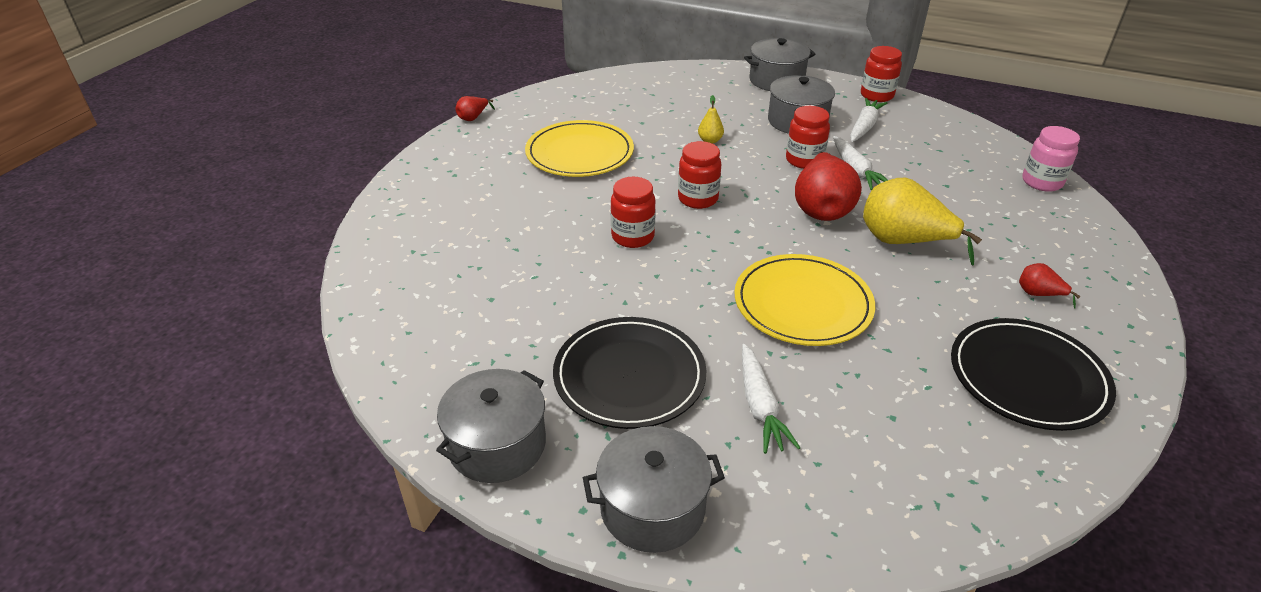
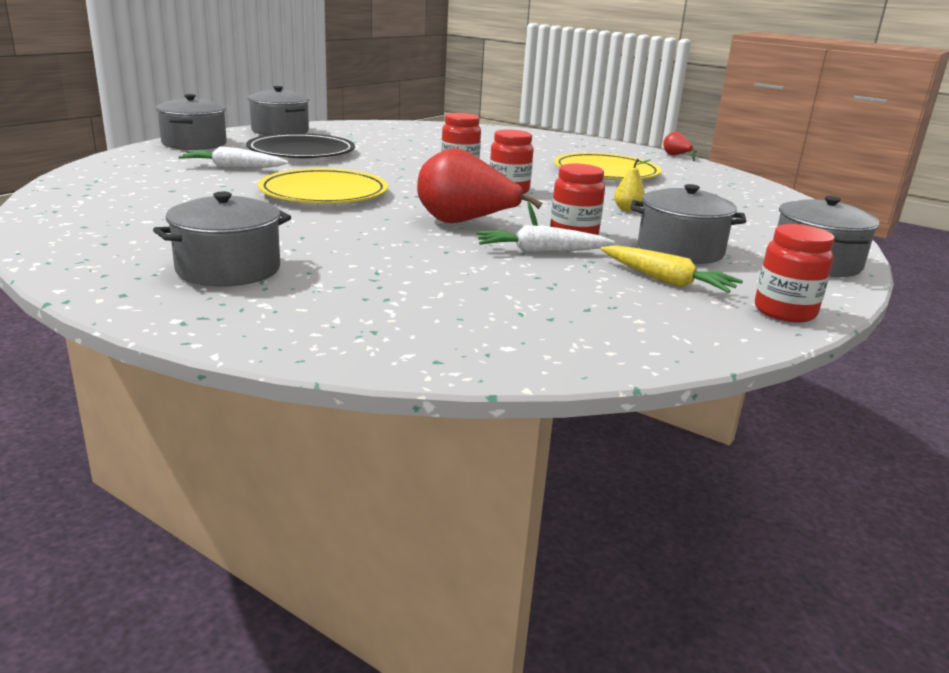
camera: 100 degrees right, 15 degrees down
white carrot [850,98,887,142] -> yellow carrot [600,245,743,293]
yellow pear [863,177,982,266] -> none
black plate [951,318,1116,431] -> none
red pear [1019,263,1080,309] -> grey pot [153,192,291,287]
pink jar [1022,126,1080,192] -> none

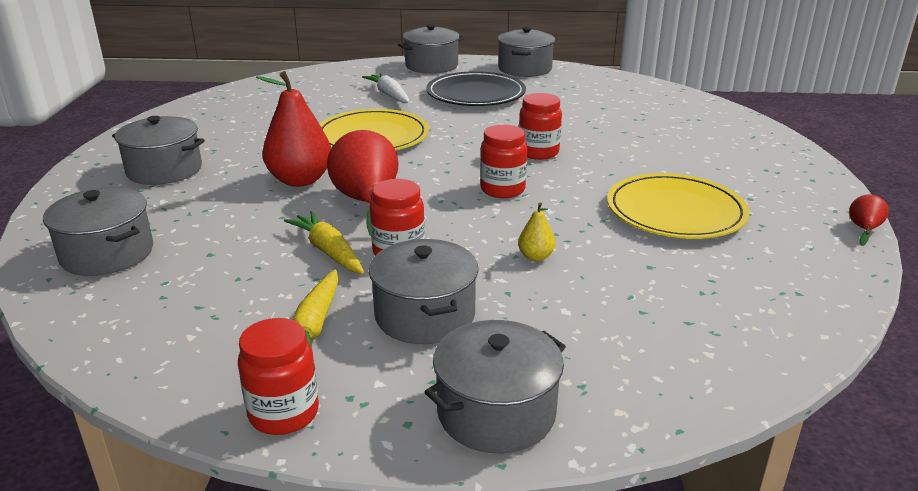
camera: 60 degrees right, 5 degrees up
white carrot [476,225,615,253] -> yellow carrot [284,211,364,274]
none -> grey pot [43,187,153,276]
none -> red pear [256,71,331,187]

